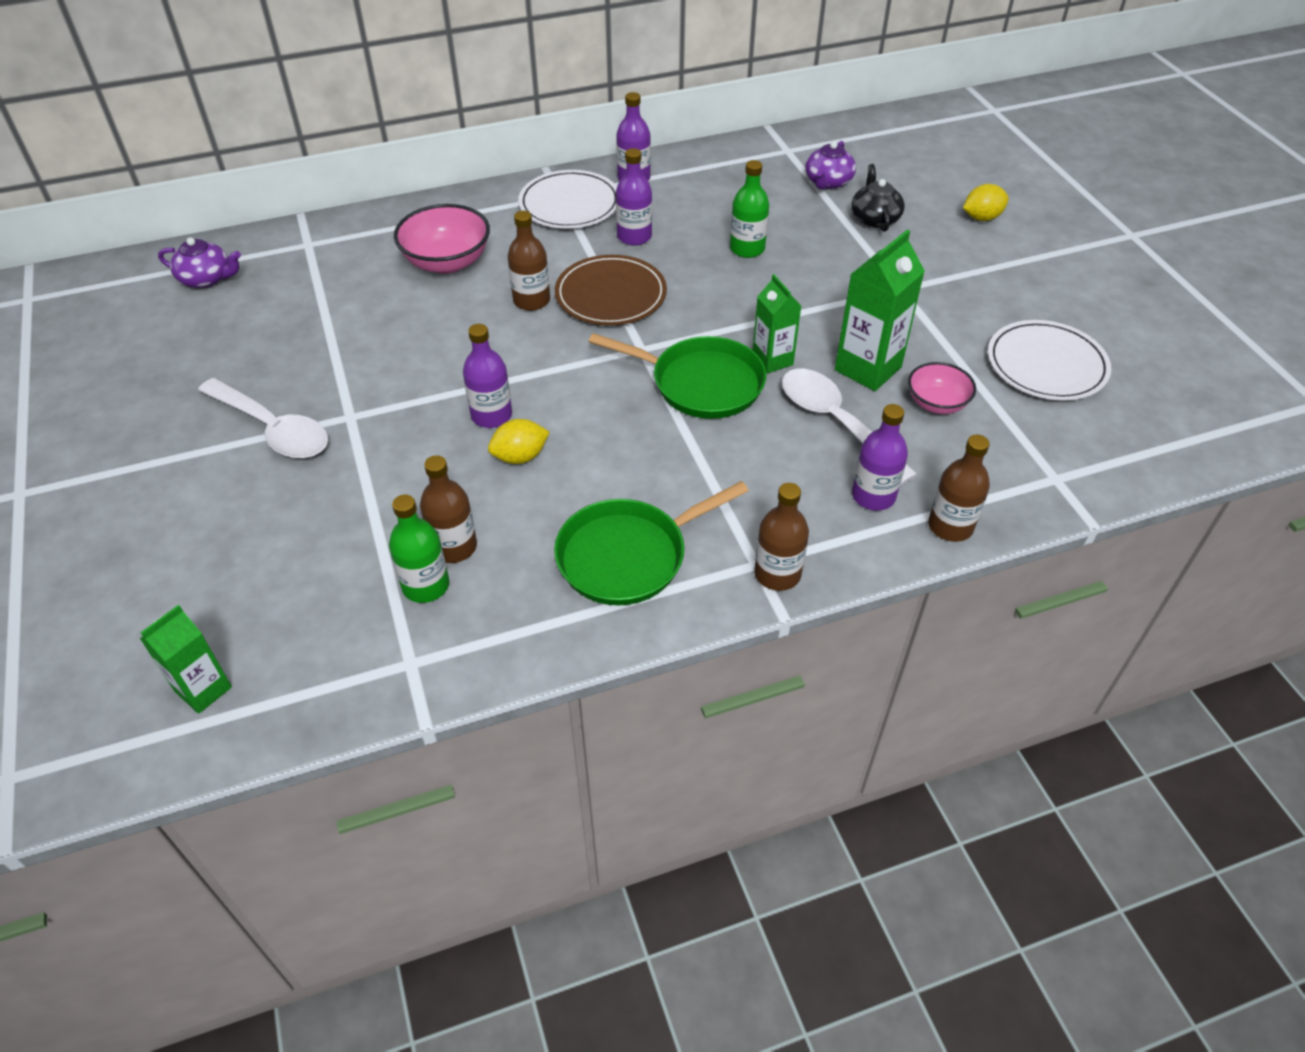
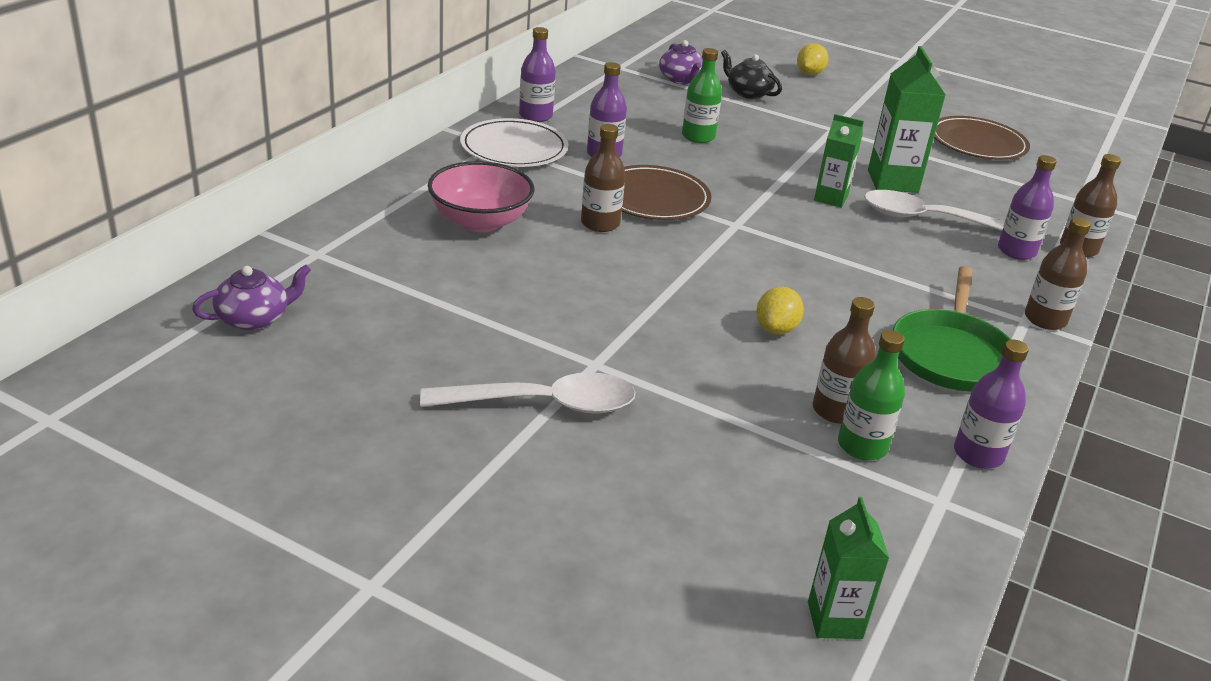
camera: 45 degrees left, 15 degrees down
purple bottle [463,324,512,428] -> purple bottle moved to [954,340,1029,469]
green pan [589,333,766,419] -> none
pink bowl [908,362,976,414] -> none
white plate [988,320,1111,401] -> brown plate [934,116,1030,160]

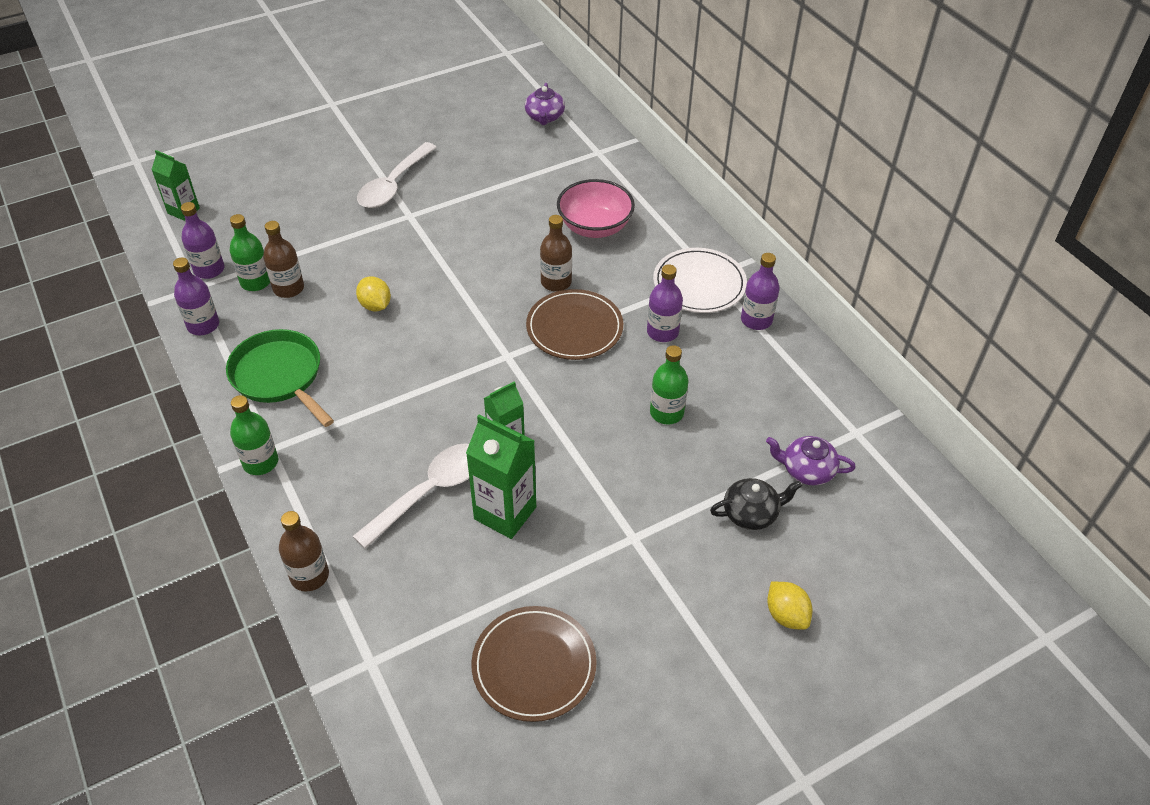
camera: 125 degrees right, 15 degrees up
purple bottle [998,155,1057,260] -> purple bottle moved to [181,202,224,279]
brown bottle [1025,217,1091,330] -> green bottle [230,395,278,475]

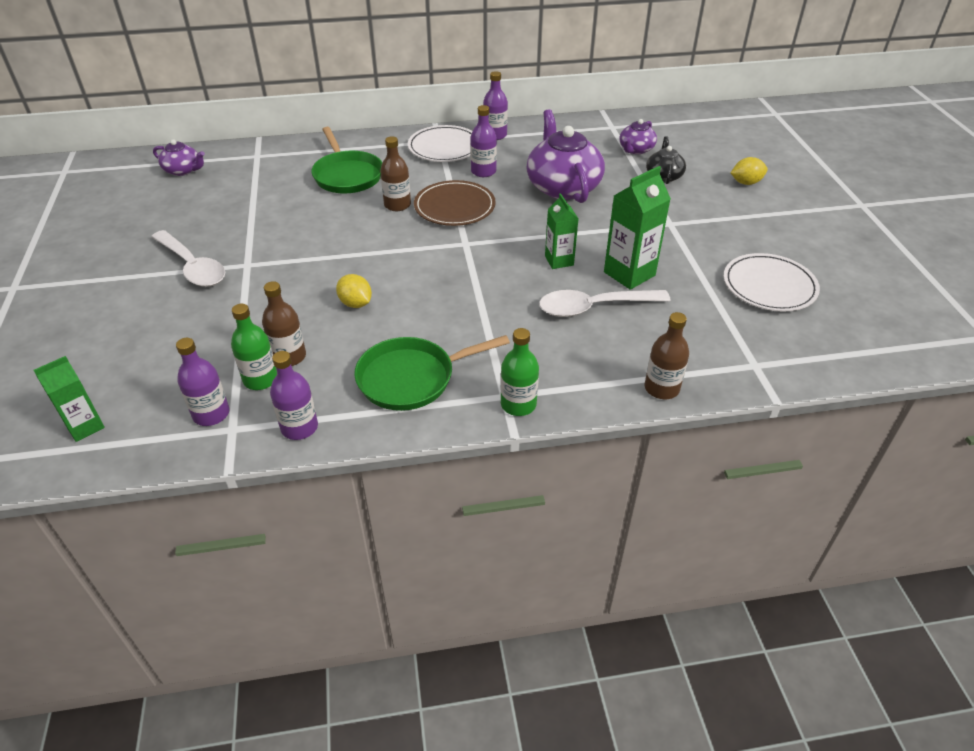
camera: 70 degrees left, 5 degrees down
white spoon [352,443,469,549] -> white spoon turned 75 degrees counterclockwise [539,290,671,317]
yellow lemon [356,276,391,311] -> yellow lemon turned 60 degrees clockwise [336,274,372,308]
brown plate [471,606,597,722] -> white plate [724,253,820,312]
pink bowl [557,179,635,238] -> green pan [311,127,382,193]
green bottle [650,345,688,424] -> purple teapot [526,109,605,203]

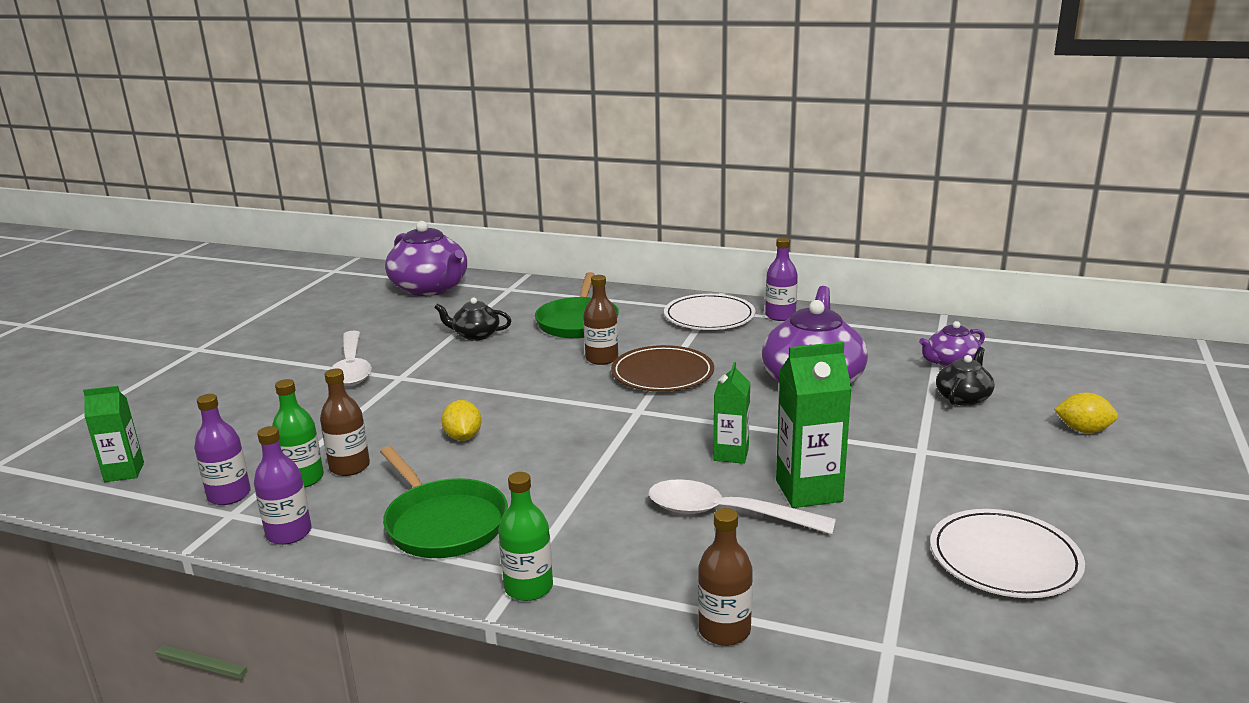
camera: 30 degrees right, 20 degrees down
purple teapot [153,139,205,176] -> purple teapot [385,221,467,296], size x1.94
green pan [354,335,510,411] -> green pan turned 135 degrees counterclockwise [380,446,508,558]
purple bottle [470,105,497,177] -> none
none -> black teapot [435,297,512,341]

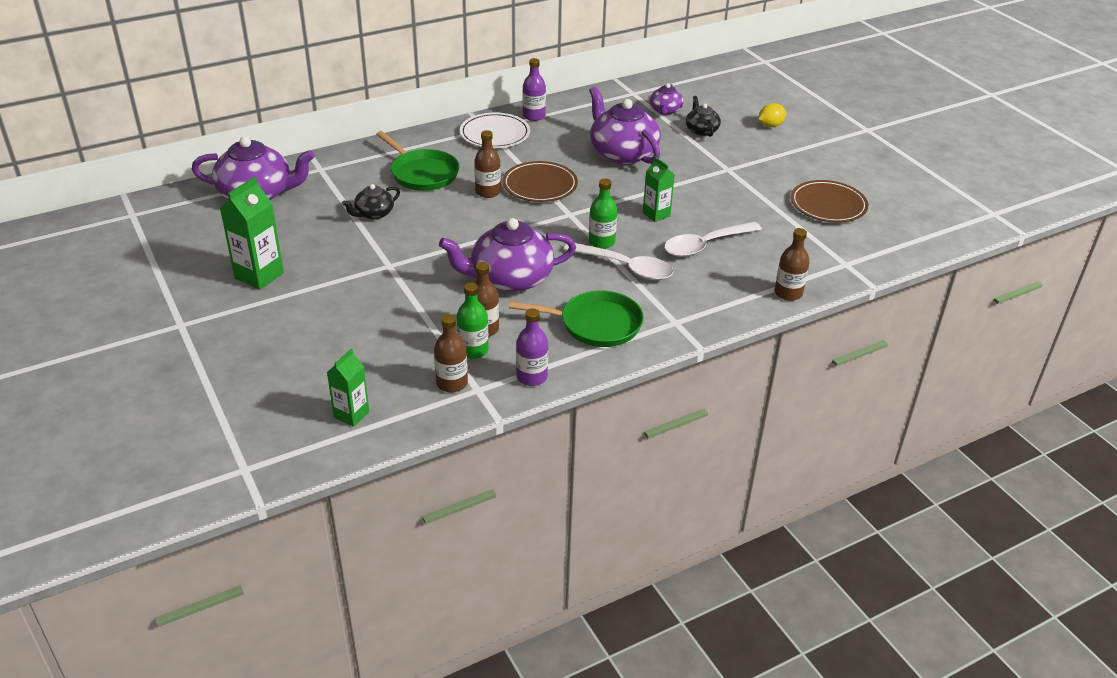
camera: 50 degrees left, 15 degrees up
purple bottle [194,394,251,505] -> brown bottle [434,314,468,392]
white spoon [330,331,372,386] -> white spoon moved to [564,243,674,280]
yellow lemon [441,400,482,441] -> purple teapot [439,218,576,292]
green bottle [498,472,553,601] -> green bottle moved to [589,179,617,249]
green carton [776,342,852,508] -> green carton moved to [220,177,284,290]
white plate [930,509,1085,598] -> brown plate [791,180,868,222]

